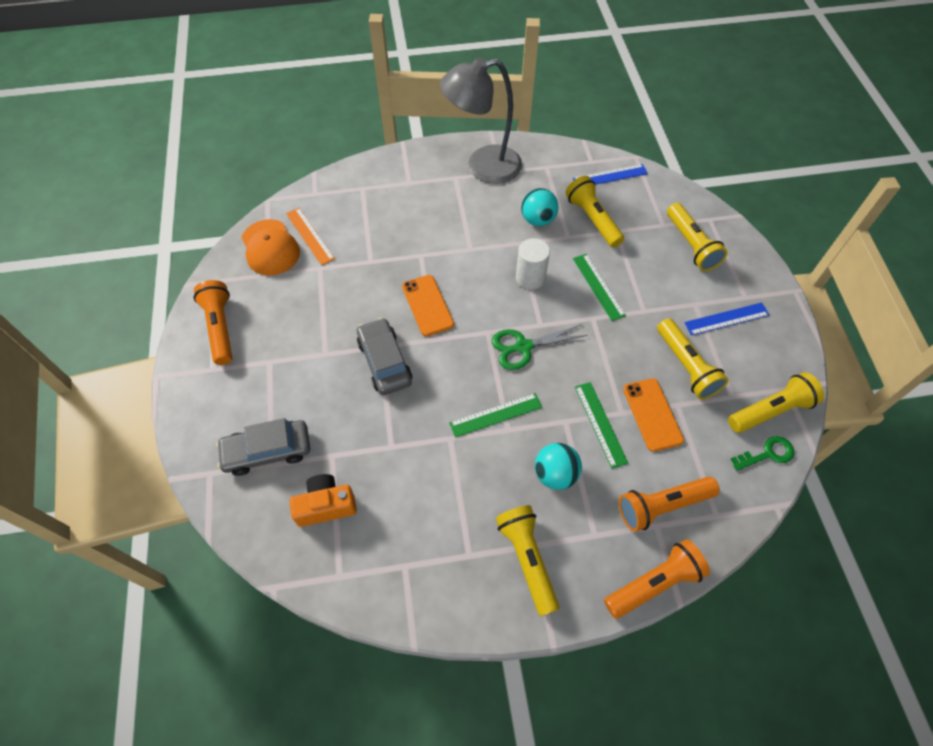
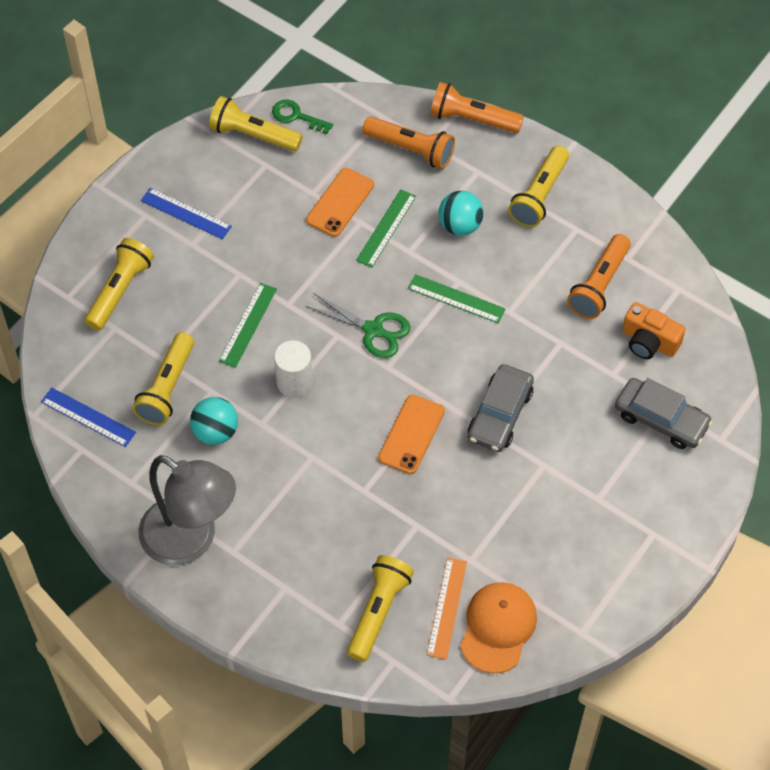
camera: 135 degrees left, 0 degrees up
orange flashlight [194,280,232,365] -> orange flashlight moved to [567,234,631,319]
yellow flashlight [657,318,728,399] -> yellow flashlight moved to [347,555,414,662]

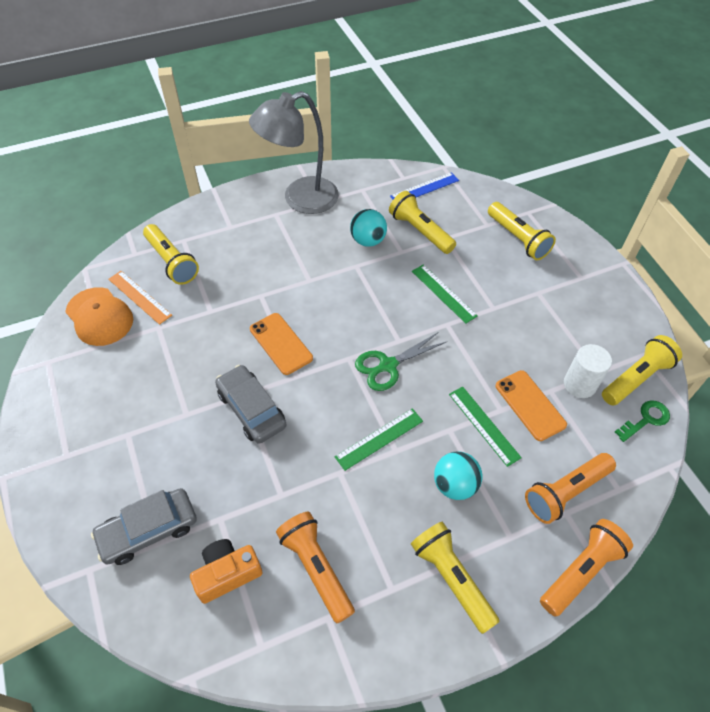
camera: 120 degrees right, 5 degrees down
blue ruler [141,188,232,239] -> none
white cylinder [274,340,313,398] -> white cylinder moved to [564,344,612,398]

